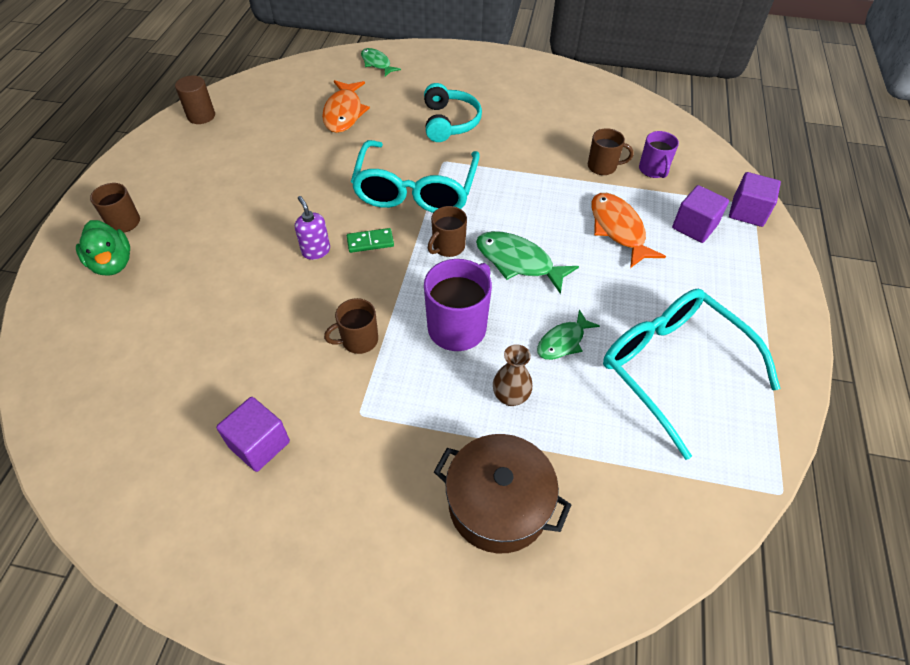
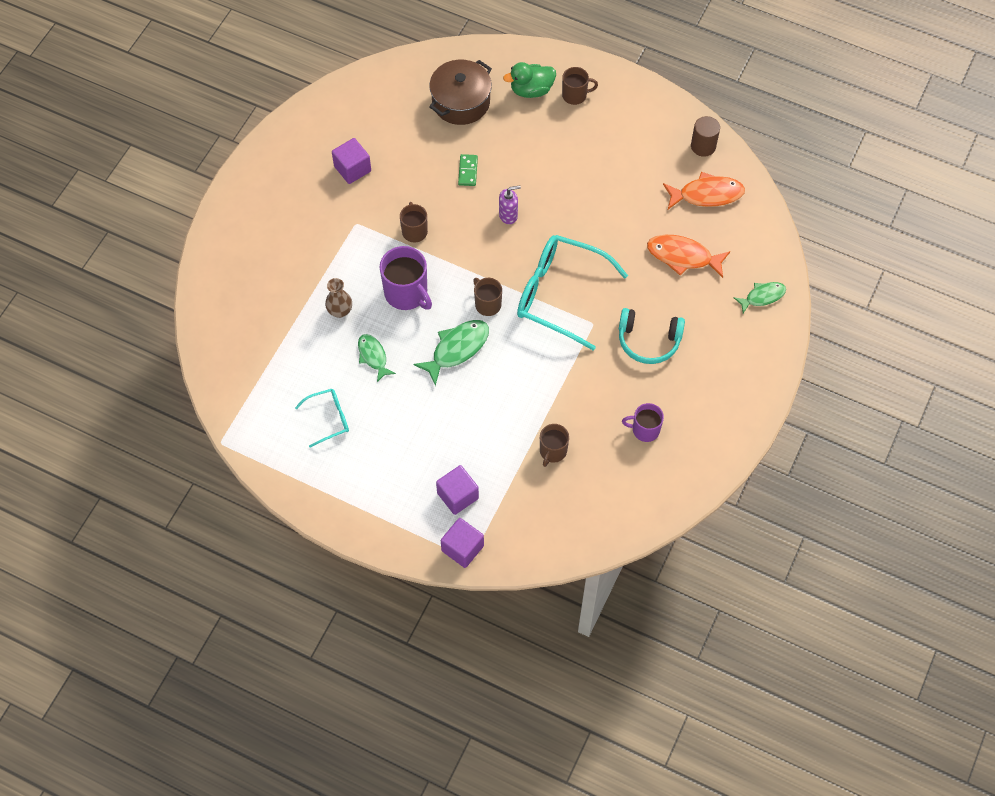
camera: 105 degrees right, 10 degrees up
green domino [347,228,394,253] -> green domino moved to [458,154,478,186]
brown pot [434,434,571,554] -> brown pot moved to [429,60,492,125]
orange fish [591,193,666,268] -> orange fish moved to [663,172,745,209]
turquoise glasses [603,289,781,460] -> turquoise glasses [295,389,349,448], size x0.49
purple mug [639,131,679,178] -> purple mug moved to [622,403,664,442]

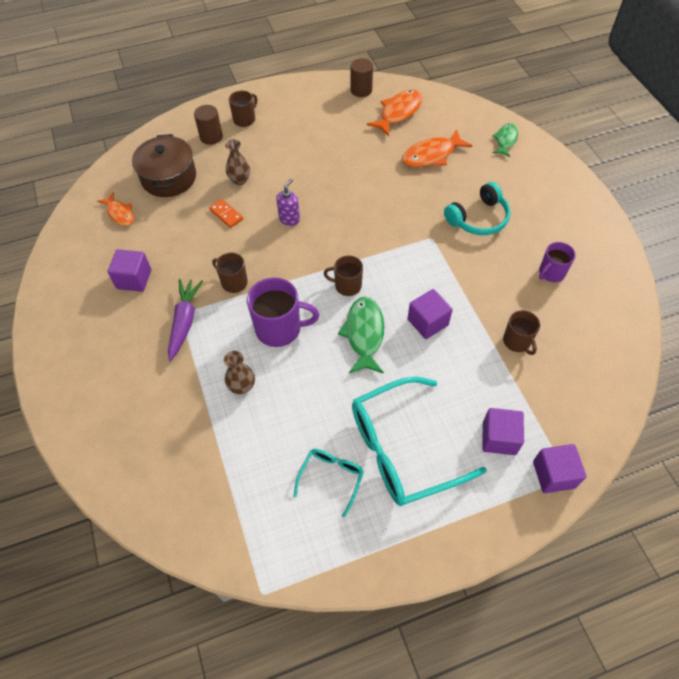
camera: 45 degrees left, 5 degrees down
green fish [358,334,396,382] -> none
green domino [458,154,478,186] -> orange domino [209,199,243,228]
green duck [503,62,556,98] -> brown cylinder [194,105,223,145]
turquoise glasses [517,235,628,351] -> turquoise glasses moved to [352,377,487,506]
none -> orange fish [97,192,134,226]
none -> purple carrot [168,279,203,361]
none -> brown vase [225,139,250,185]
none -> purple cube [408,289,453,339]

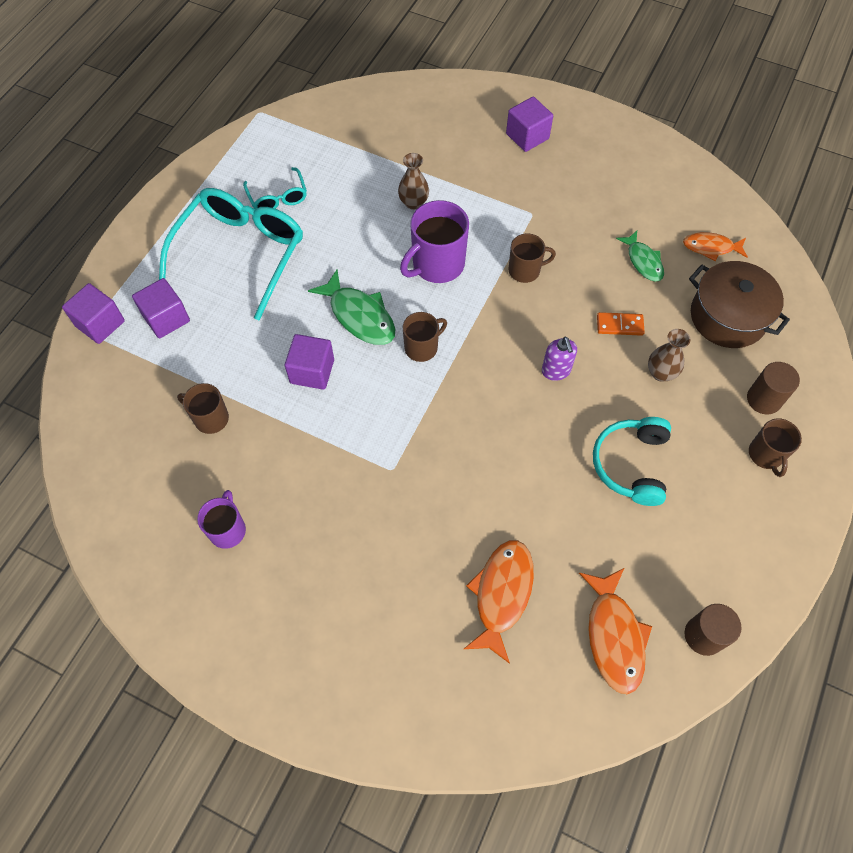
camera: 135 degrees right, 5 degrees up
purple cube [108,249,151,292] -> purple cube moved to [506,97,553,152]
purple carrot [168,279,203,361] -> none
turquoise headphones [444,182,510,235] -> turquoise headphones moved to [593,417,671,506]
green fish [492,123,518,157] -> green fish moved to [616,231,664,282]

